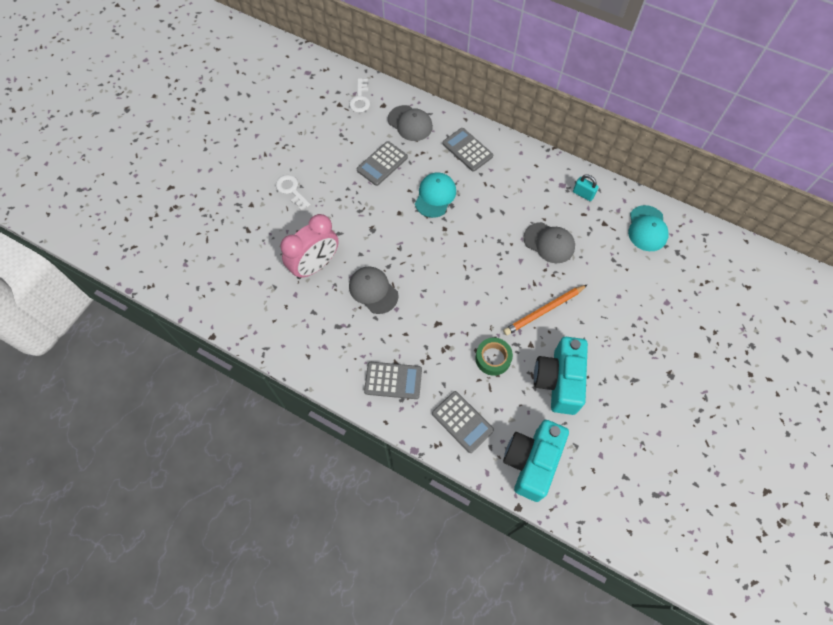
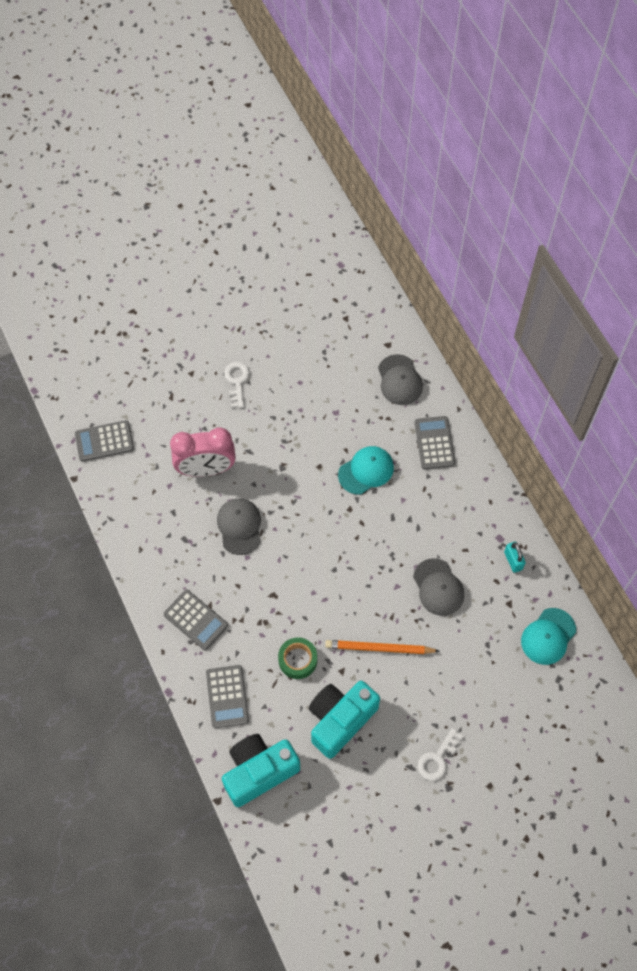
camera: 35 degrees right, 0 degrees up
white key [349,78,370,113] -> white key moved to [418,728,464,781]
grey calculator [357,141,408,186] -> grey calculator moved to [75,420,134,462]

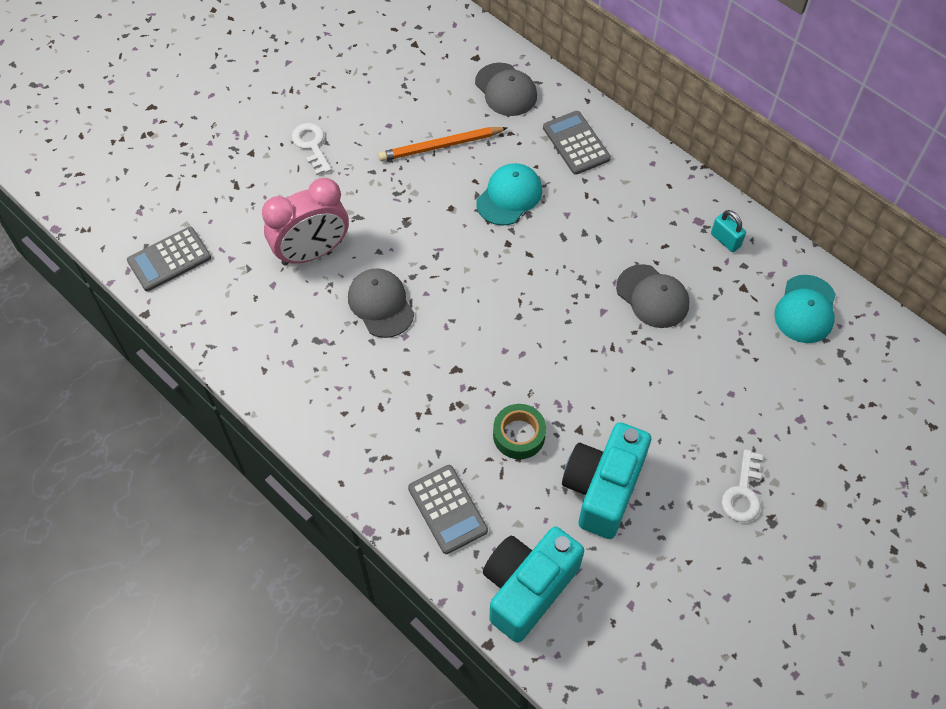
camera: 20 degrees left, 5 degrees down
grey calculator [164,590,228,651] -> none
orange pencil [325,640,439,654] -> orange pencil moved to [378,127,508,161]

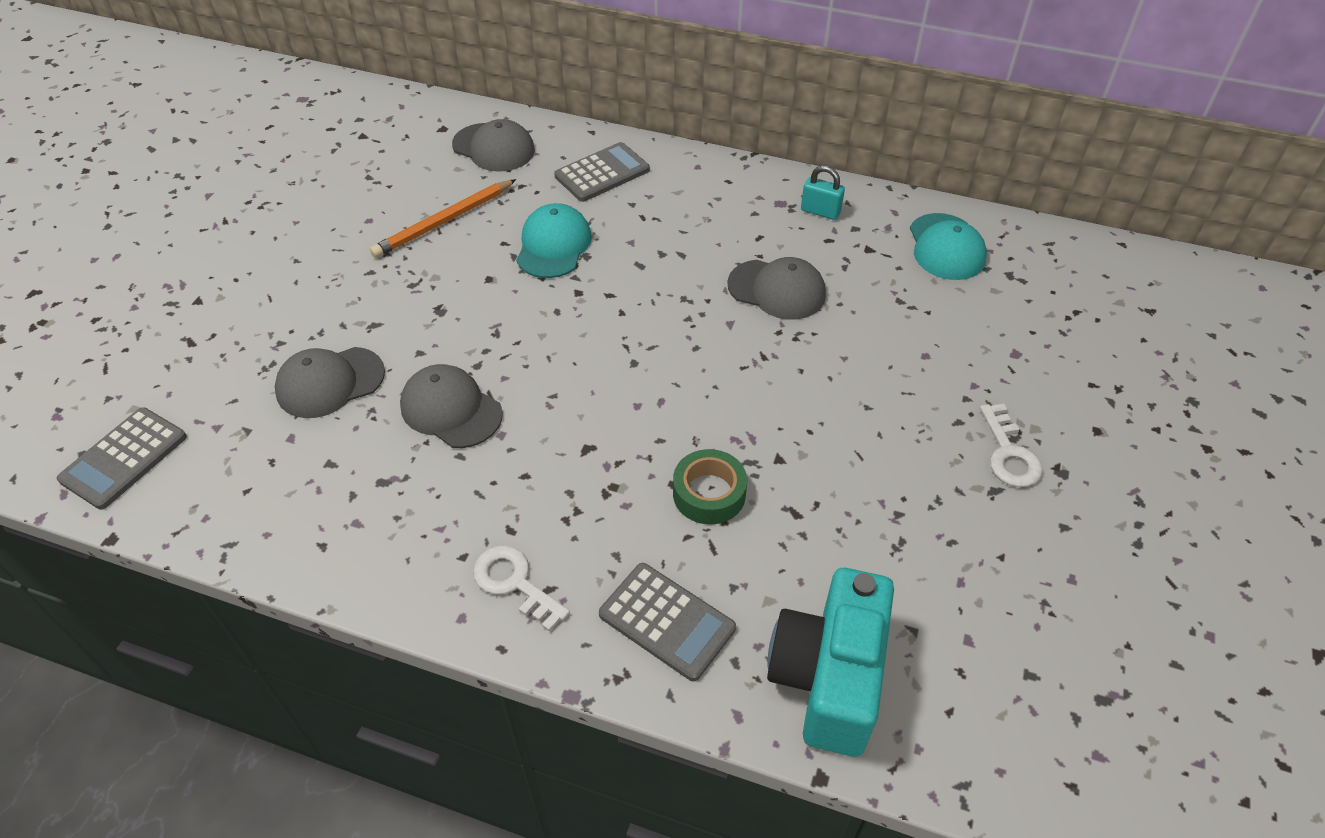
camera: 25 degrees left, 10 degrees down
pink clock [262,178,349,266] -> grey cap [275,347,385,418]
white key [292,123,332,175] -> white key moved to [473,545,570,632]
grey calculator [543,111,611,175] -> grey calculator turned 105 degrees clockwise [554,142,650,202]
turquoise camera [562,422,651,539] -> none

